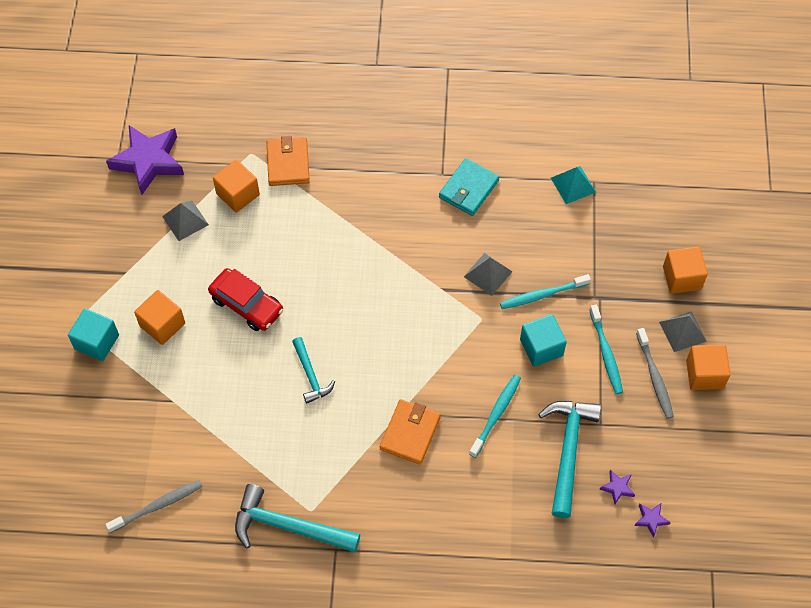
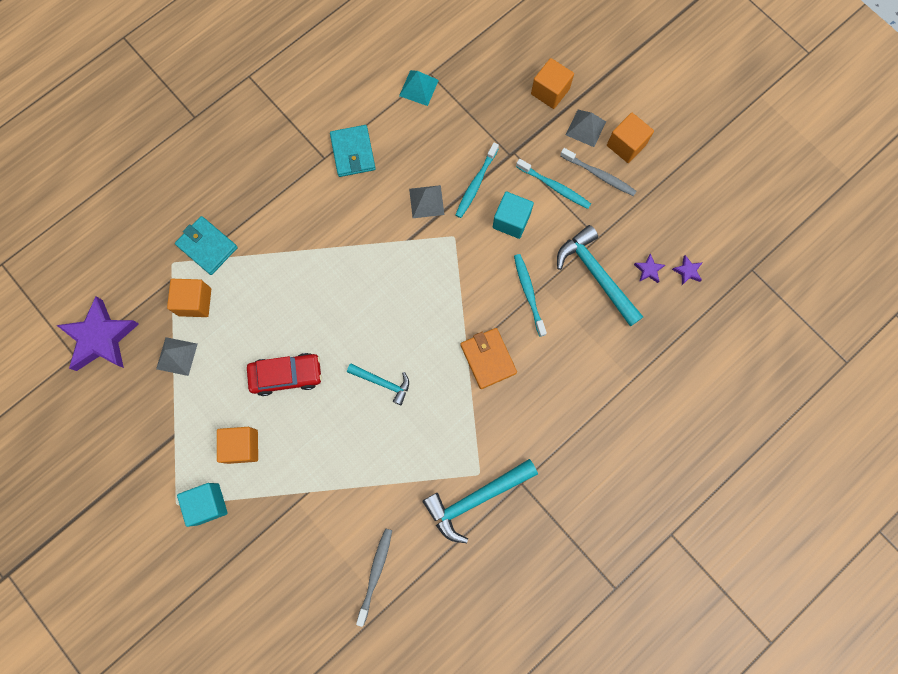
camera: 45 degrees left, 15 degrees up
orange wallet [267,136,310,186] -> turquoise wallet [175,216,238,275]

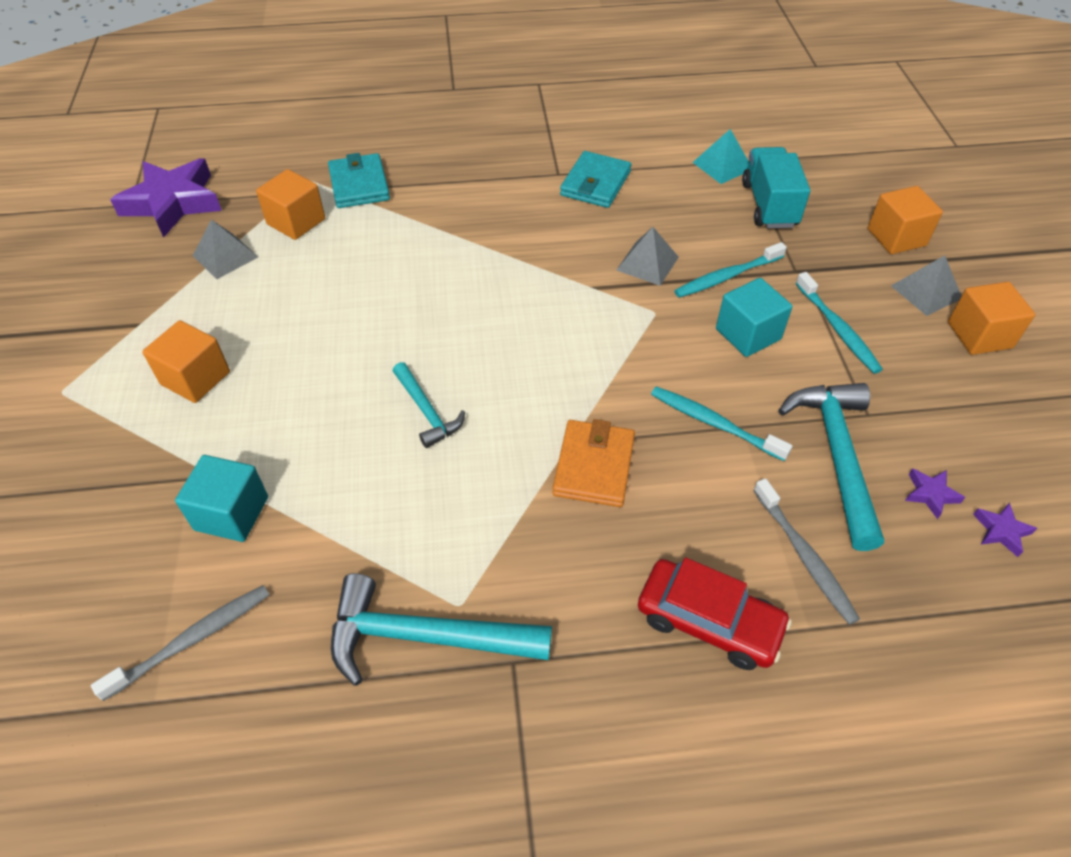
camera: 35 degrees right, 25 degrees down
turquoise cube [177,483,228,527] -> turquoise cube moved to [175,455,268,542]
red car [247,353,322,396] -> red car moved to [638,557,792,670]
turquoise toothbrush [514,254,547,337] -> turquoise toothbrush turned 75 degrees counterclockwise [651,386,792,461]
grey toothbrush [560,148,636,196] -> grey toothbrush moved to [753,478,860,625]
none -> turquoise truck [742,147,810,228]

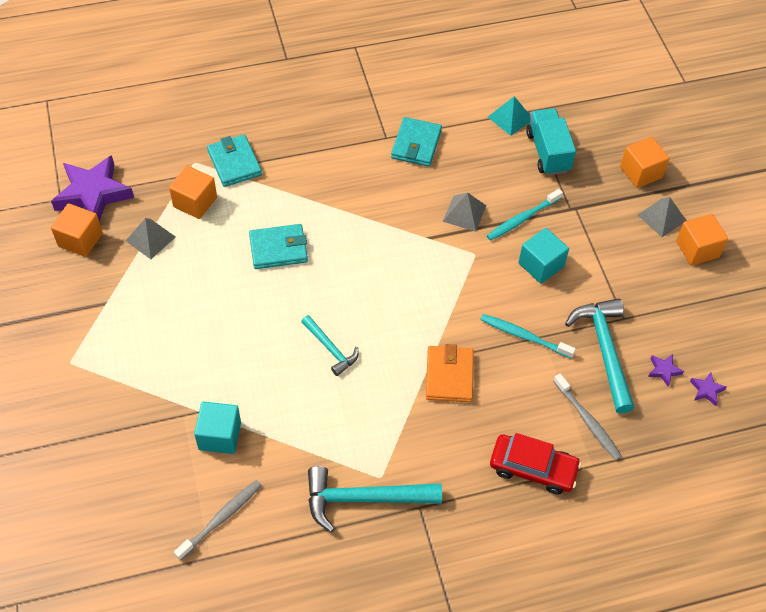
camera: 10 degrees left, 5 degrees up
orange cube [142,320,230,403] -> orange cube moved to [51,203,103,257]
turquoise toothbrush [796,272,883,374] -> none
none -> turquoise wallet [249,224,308,269]

